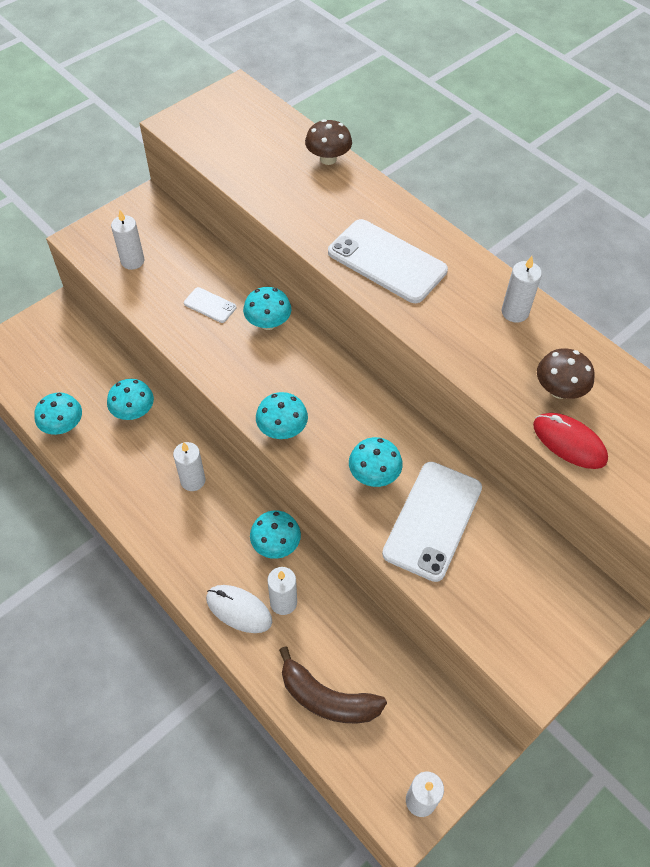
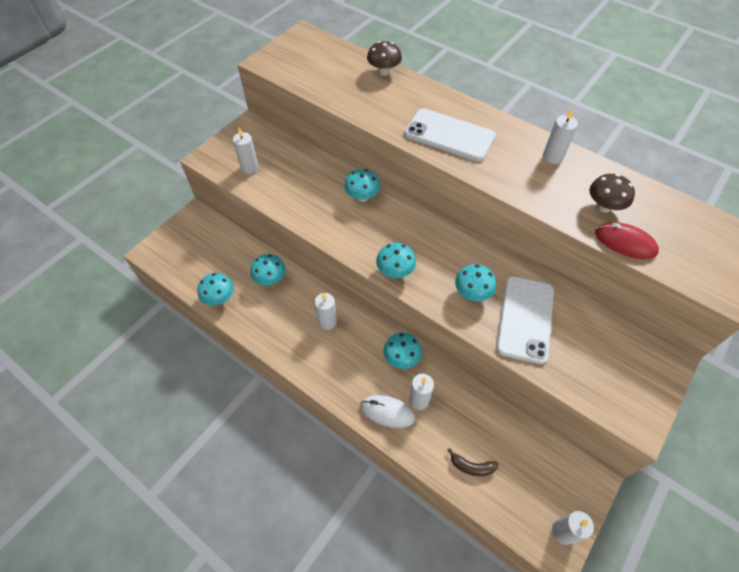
camera: 10 degrees left, 0 degrees up
white phone [184,287,236,323] -> none
brown banana [279,646,387,723] -> brown banana [447,448,498,476], size x0.56

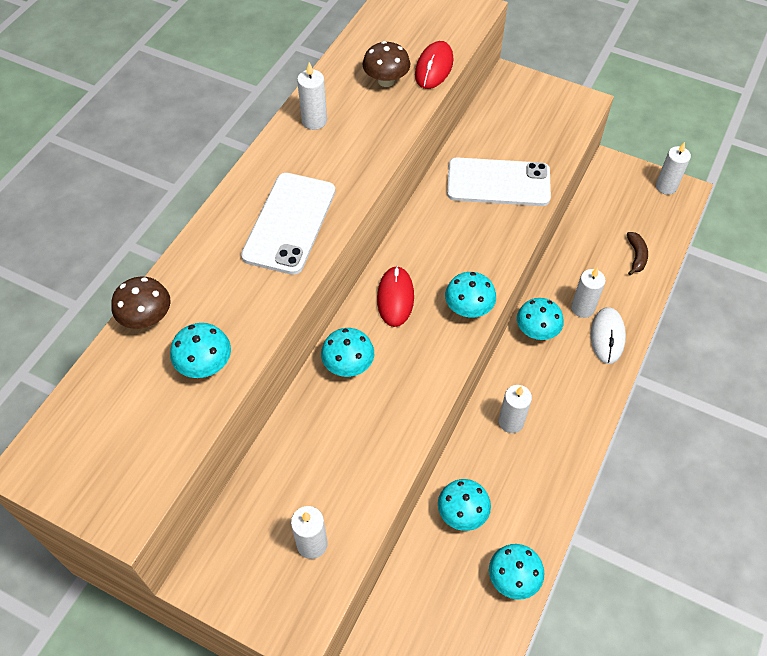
camera: 100 degrees left, 0 degrees up
turquoise mushroom [455,264,496,301] -> turquoise mushroom moved to [170,323,231,378]
none -> red mouse [377,266,414,327]

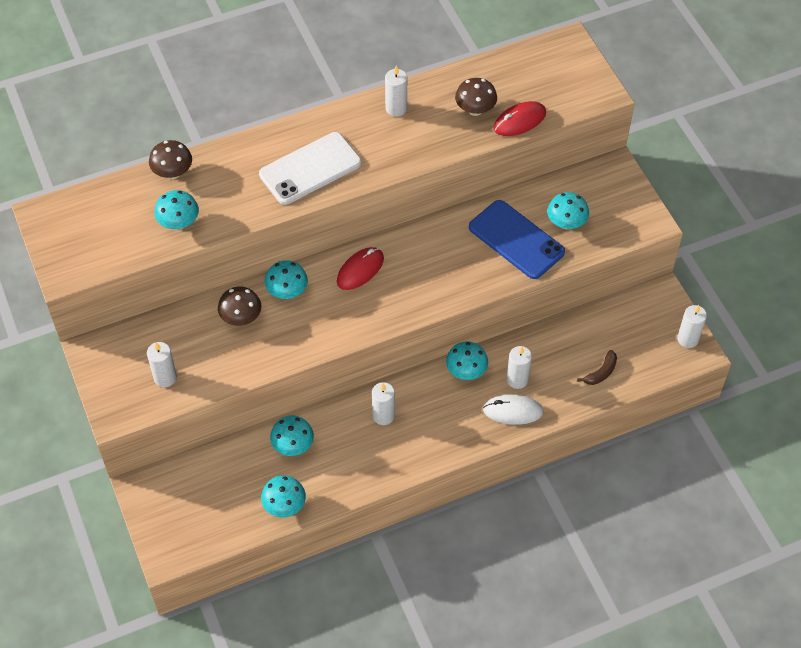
camera: 40 degrees right, 0 degrees up
turquoise mushroom [445,272,496,317] -> turquoise mushroom moved to [547,192,589,229]
white phone [447,157,551,206] -> blue phone [469,200,565,279]
white mouse [591,307,626,364] -> white mouse turned 45 degrees clockwise [483,394,543,425]
none -> brown mushroom [218,287,261,326]

